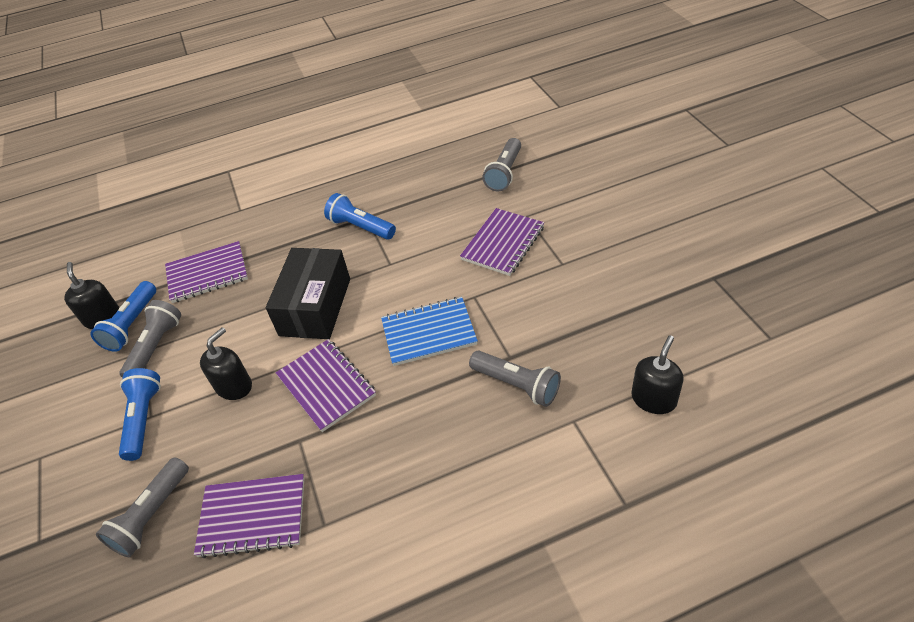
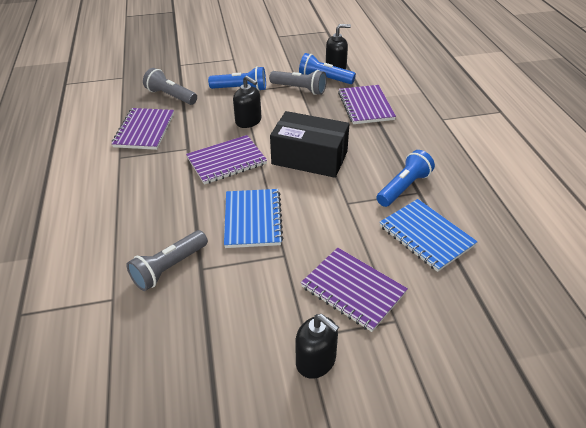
camera: 95 degrees right, 5 degrees down
grey flashlight [482,138,521,191] -> none
black soap dispenser [631,335,684,414] -> black soap dispenser moved to [295,314,339,379]
none -> blue notebook [379,199,478,272]

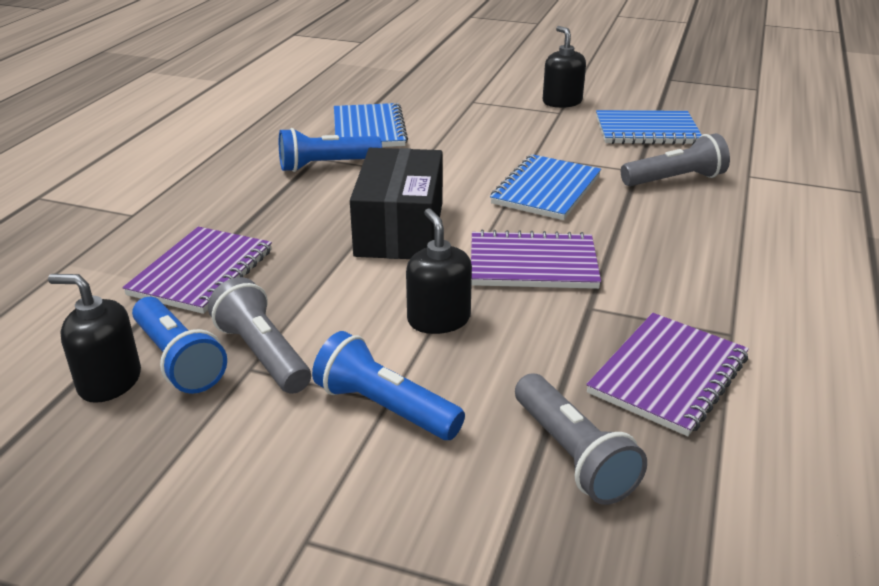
camera: 150 degrees left, 10 degrees down
black box [270,111,349,178] -> black box turned 45 degrees clockwise [350,148,443,259]
purple notebook [301,247,408,332] -> none
none -> blue notebook [596,110,702,145]

